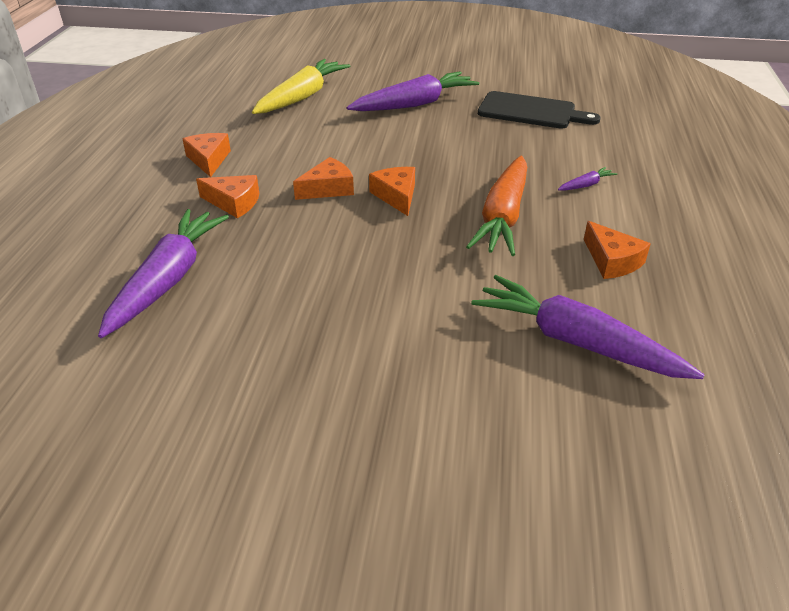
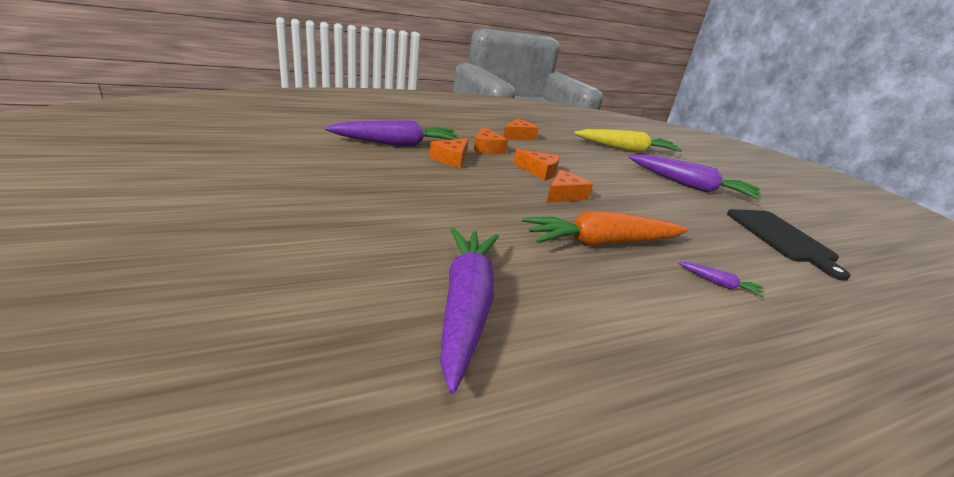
camera: 55 degrees right, 10 degrees down
orange cheese [584,221,651,279] -> orange cheese moved to [430,138,468,168]

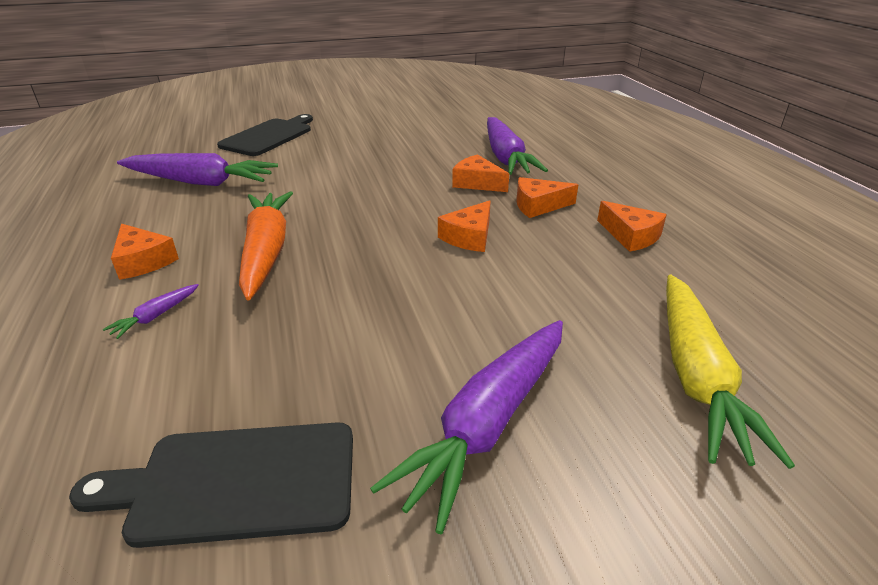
camera: 100 degrees right, 5 degrees up
orange cheese [546,170,593,203] -> orange cheese moved to [111,223,179,280]
none -> black cutting board [217,114,313,156]

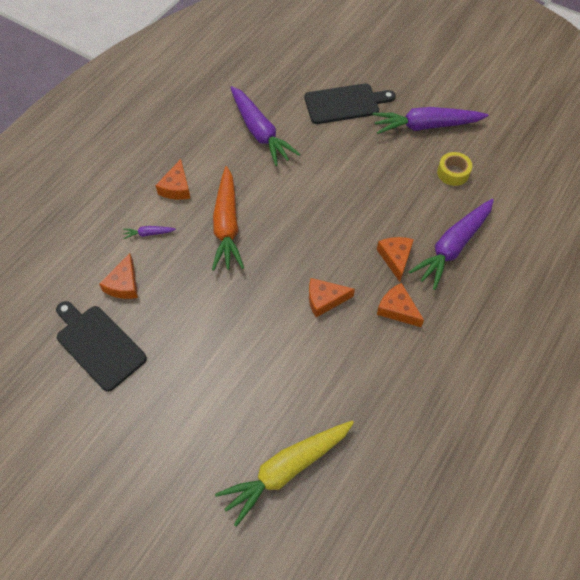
camera: 50 degrees right, 25 degrees up
orange carrot [239,191,293,300] -> orange carrot turned 135 degrees clockwise [212,166,244,271]
purple carrot [370,320,563,534] -> purple carrot moved to [373,107,488,134]
orange cheese [597,201,667,252] -> orange cheese moved to [99,253,138,299]
none -> yellow tape [437,152,472,186]

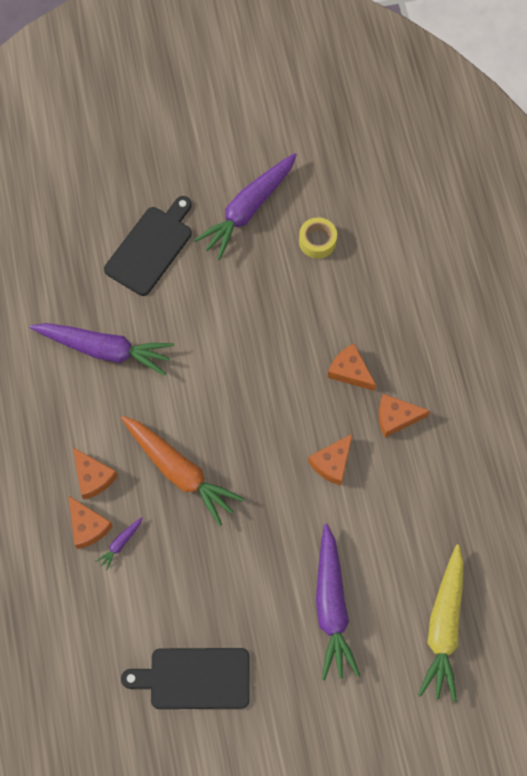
camera: 45 degrees left, 10 degrees up
orange cheese [99,253,138,299] -> orange cheese moved to [69,496,113,549]
purple carrot [409,199,494,290] -> purple carrot moved to [316,524,360,681]

